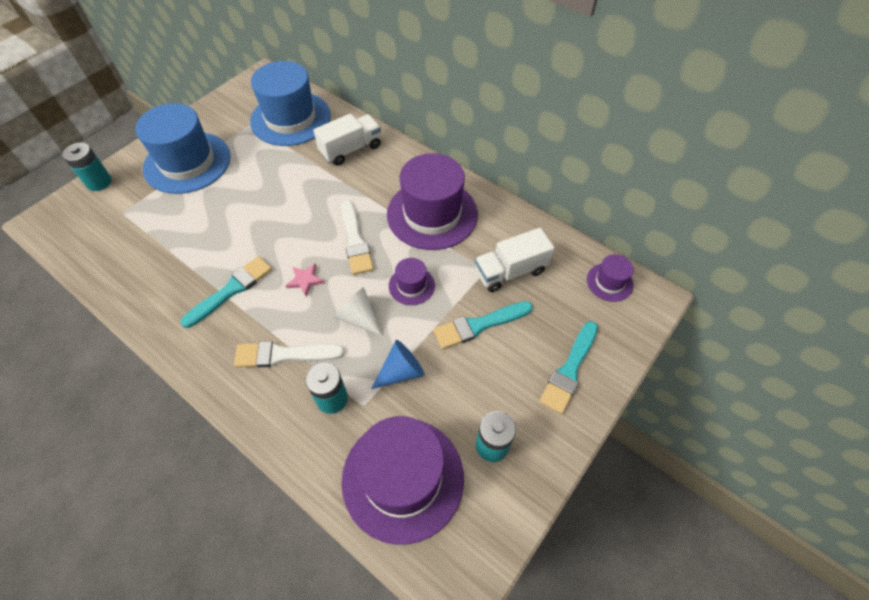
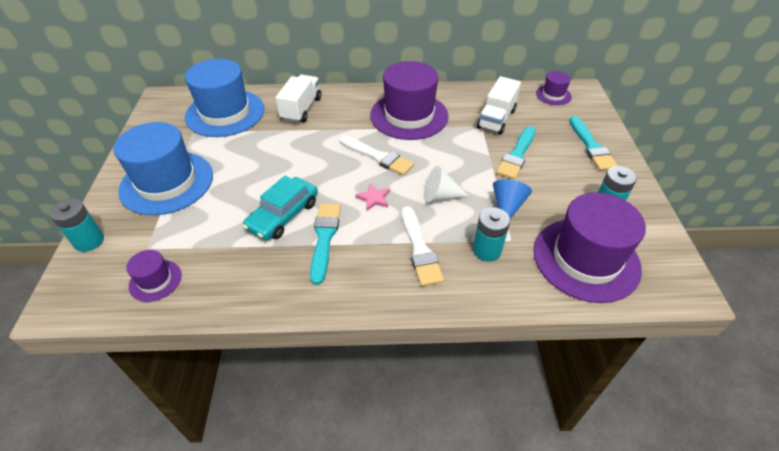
camera: 40 degrees left, 10 degrees down
white brush [234,341,345,367] -> white brush turned 60 degrees counterclockwise [402,206,444,286]
purple hat [389,258,435,305] -> purple hat moved to [126,250,182,302]
none -> turquoise car [243,175,318,241]

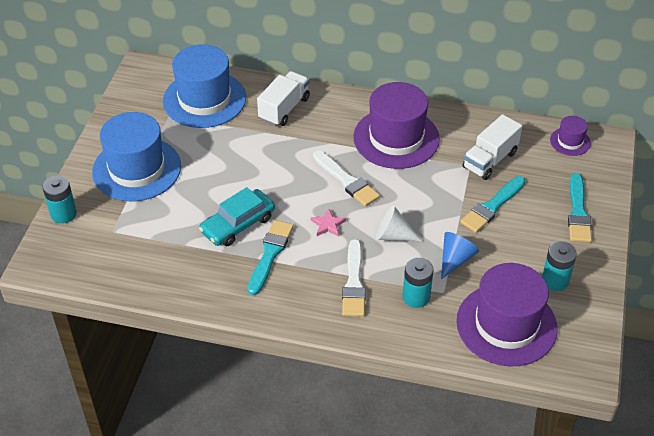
camera: 15 degrees right, 0 degrees up
purple hat [126,250,182,302] -> none

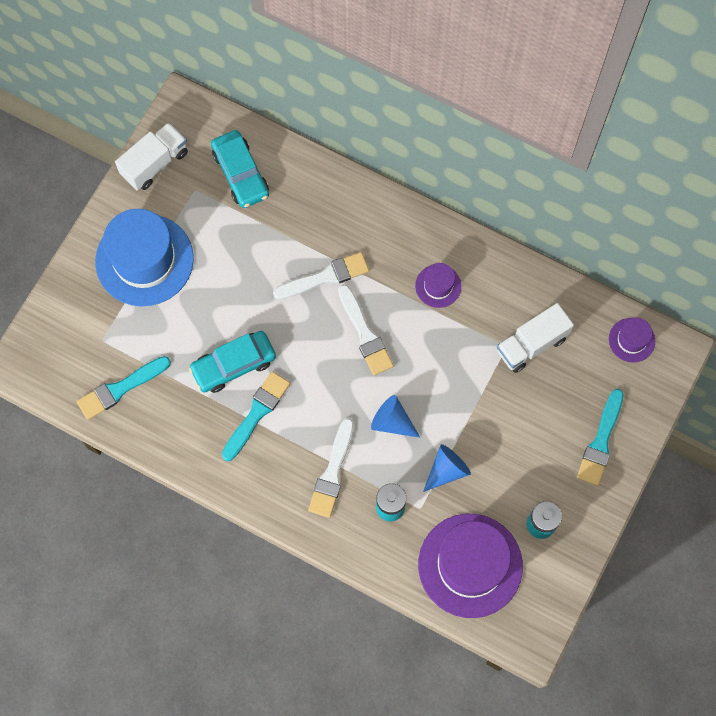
camera: 15 degrees right, 25 degrees up
turquoise battery [42,176,77,224] -> none
blue hat [163,44,246,128] -> turquoise car [211,130,269,208]
white truck [257,71,310,126] -> white truck moved to [115,122,188,190]
pink star [311,208,346,237] -> none
purple hat [353,82,440,169] -> purple hat [415,263,461,308], size x0.47
white cone [376,205,423,242] -> blue cone [371,395,420,438]
turquoise brush [460,176,525,233] -> turquoise brush moved to [77,356,171,420]
none -> white brush [273,252,369,300]

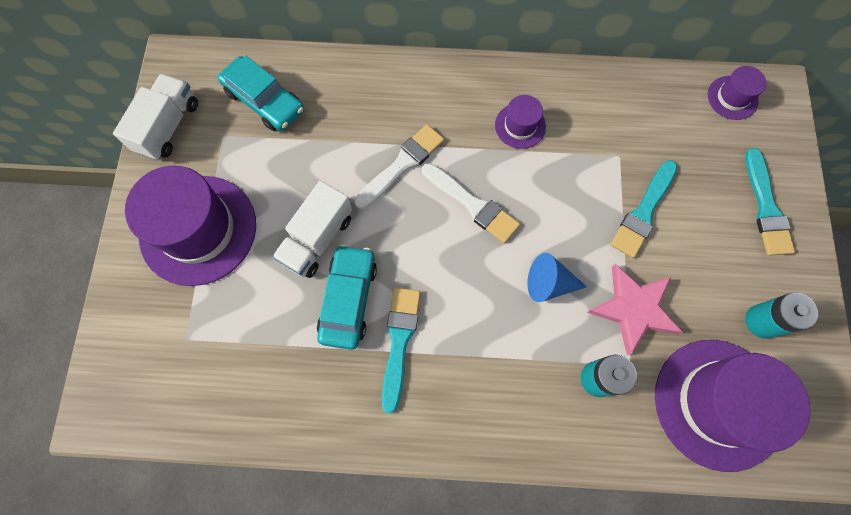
camera: 25 degrees left, 0 degrees up
turquoise brush [77,356,171,420] -> turquoise brush moved to [610,160,678,258]
blue hat [95,209,194,306] -> purple hat [125,165,256,286]
turquoise car [189,331,276,393] -> turquoise car turned 150 degrees clockwise [317,244,377,350]
white brush [308,418,354,518] -> none
blue cone [423,444,471,492] -> pink star [587,264,682,355]
white truck [497,303,574,373] -> white truck moved to [272,181,352,278]

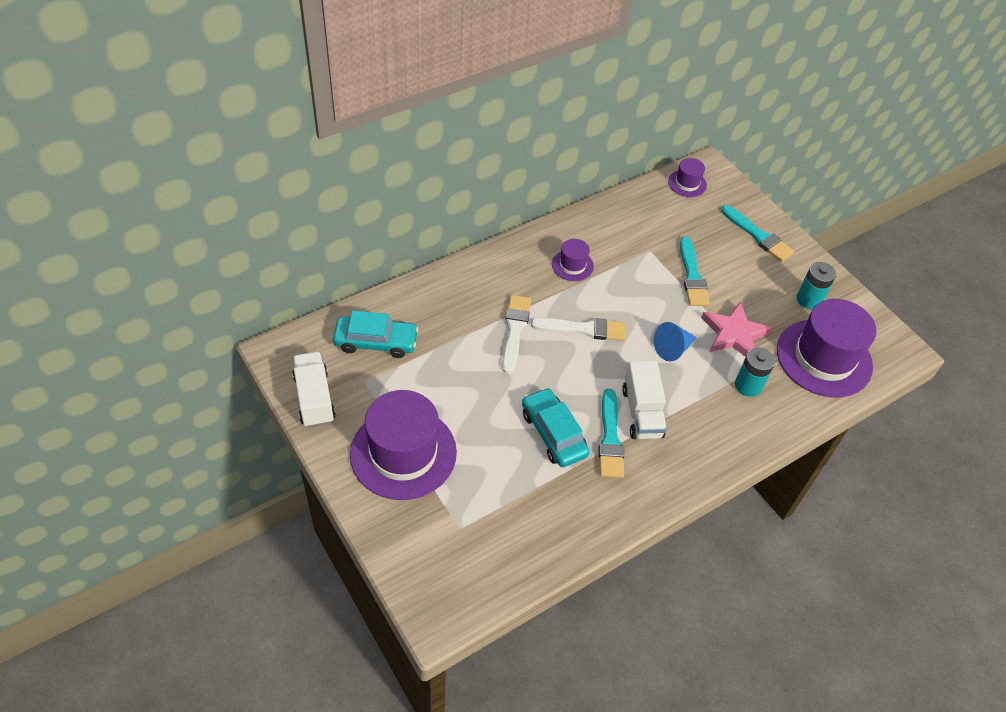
camera: 40 degrees left, 20 degrees down
white truck [272,181,352,278] -> white truck moved to [622,361,667,439]
turquoise brush [382,287,421,414] -> turquoise brush turned 150 degrees counterclockwise [599,388,624,478]

